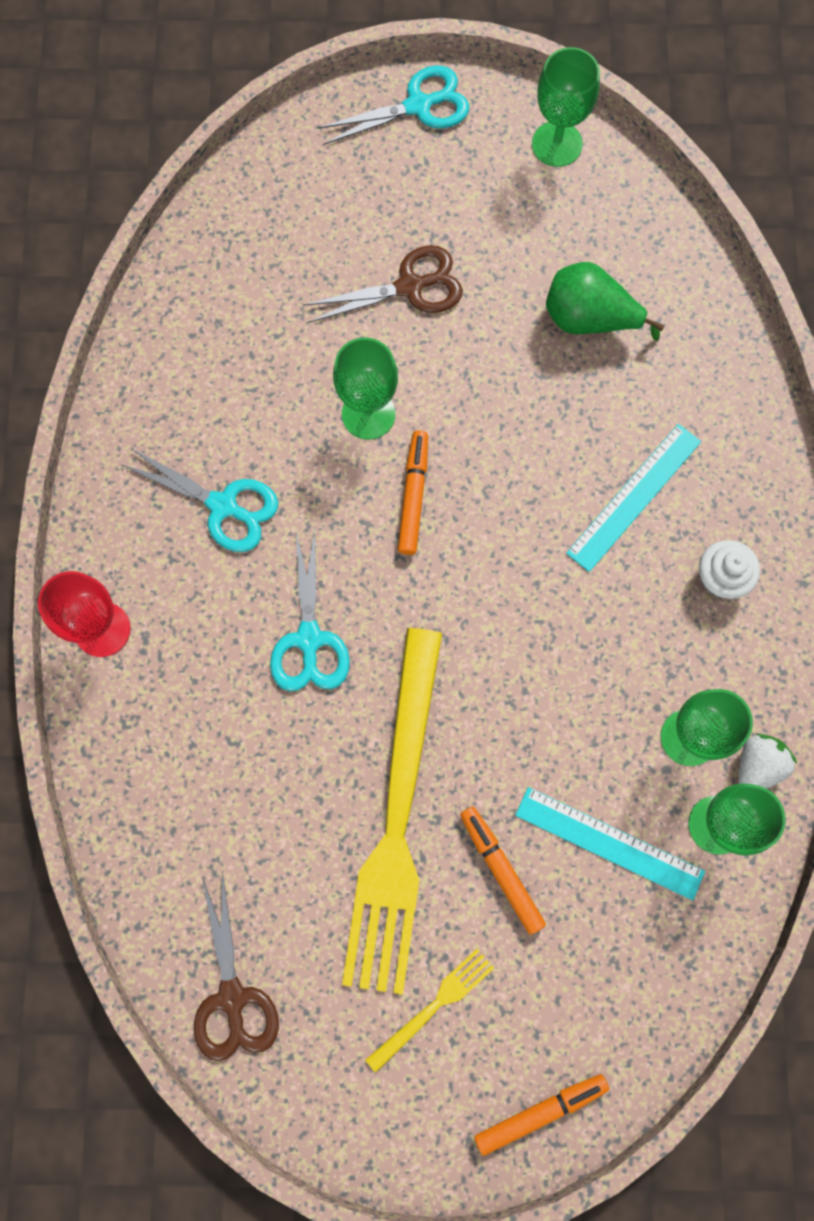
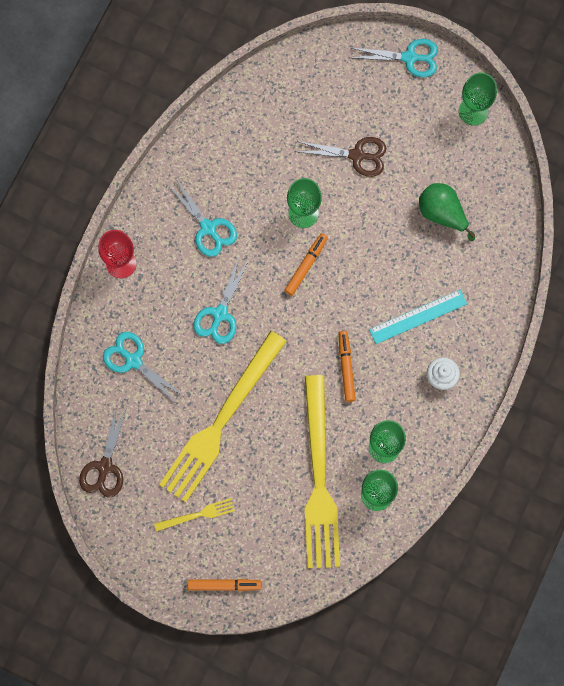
camera: 25 degrees right, 0 degrees up
orange marker [460,806,546,935] -> orange marker moved to [339,331,356,402]
turquoise ruler [515,787,705,900] -> yellow fork [305,375,340,568]
white strawberry [738,733,797,789] -> none
none -> turquoise scissors [103,332,185,404]

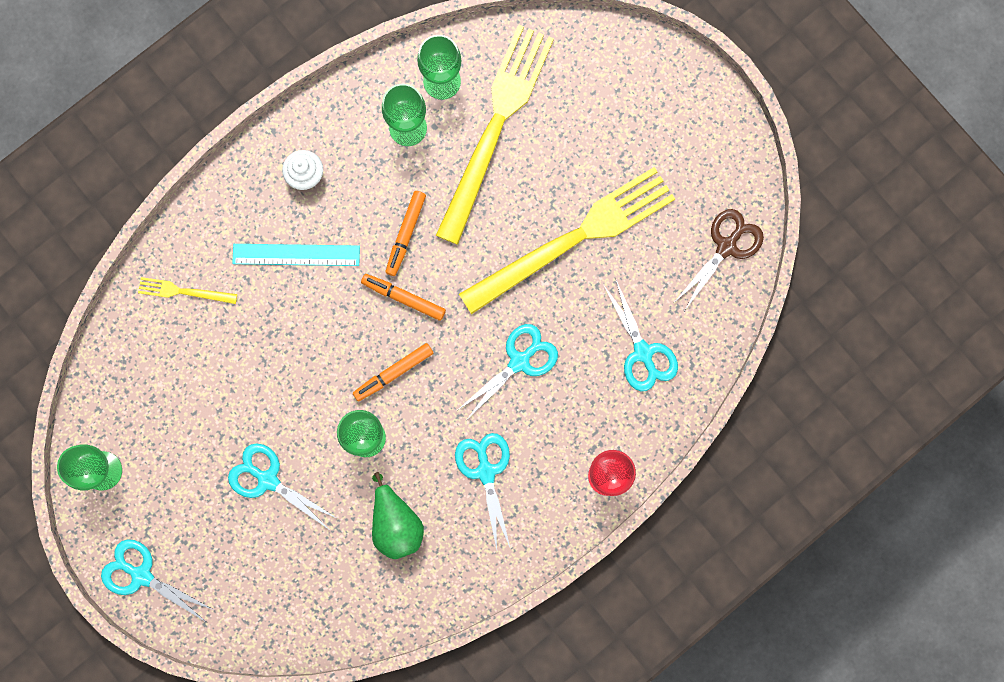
camera: 155 degrees left, 5 degrees up
yellow fork [154,498,235,532] -> yellow fork moved to [138,277,237,304]
orange marker [188,579,262,591] -> orange marker moved to [361,274,446,321]
brown scissors [297,137,386,177] -> turquoise scissors [228,443,338,529]
green pear [419,183,475,242] -> green pear moved to [372,472,424,559]

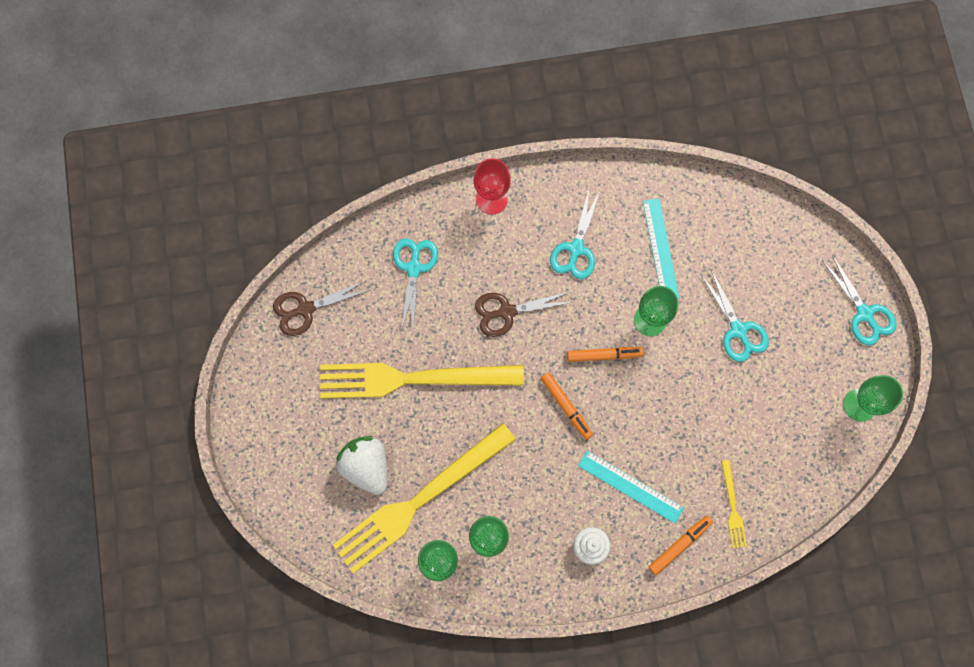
camera: 150 degrees left, 5 degrees down
yellow fork [138,277,237,304] -> yellow fork turned 45 degrees clockwise [721,460,747,548]
green pear [372,472,424,559] -> turquoise ruler [643,199,679,299]
orange marker [385,191,426,276] -> orange marker moved to [649,516,713,575]
turquoise scissors [458,324,558,418] -> brown scissors [475,292,573,337]
none -> white strawberry [336,436,388,495]

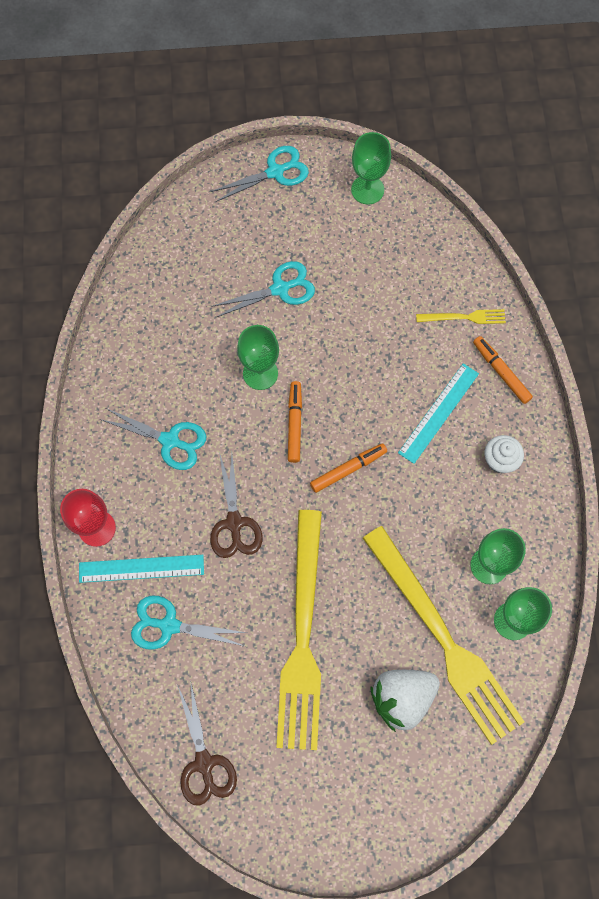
camera: 85 degrees left, 5 degrees down
turquoise ruler [643,199,679,299] -> turquoise ruler moved to [79,555,204,583]

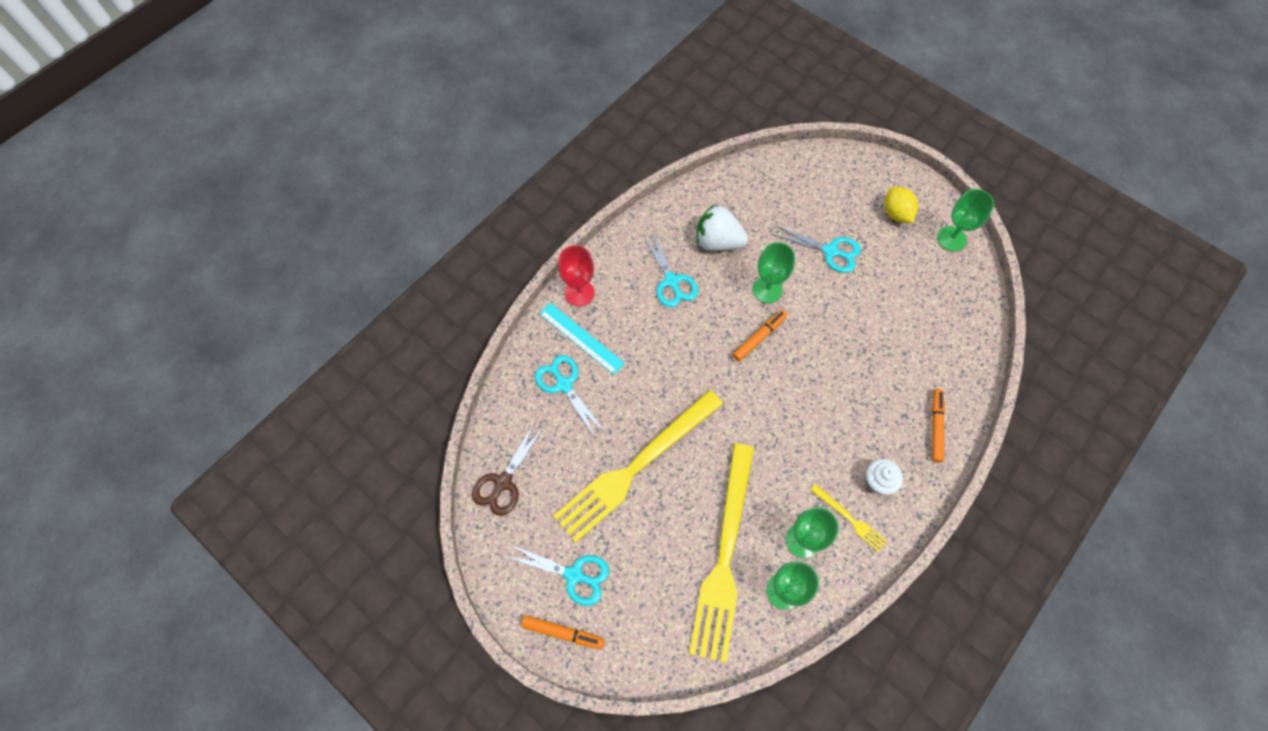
camera: 45 degrees right, 5 degrees down
brown scissors [210,452,263,558] -> none
turquoise scissors [211,146,309,202] -> turquoise scissors moved to [505,545,609,606]
orange marker [310,443,387,493] -> orange marker moved to [521,615,605,649]
white strawberry [370,670,440,732] -> white strawberry moved to [696,205,748,251]
turquoise ruler [398,363,479,464] -> none
yellow fork [416,309,506,324] -> yellow fork moved to [811,484,888,552]
none -> yellow lemon [885,187,918,223]

